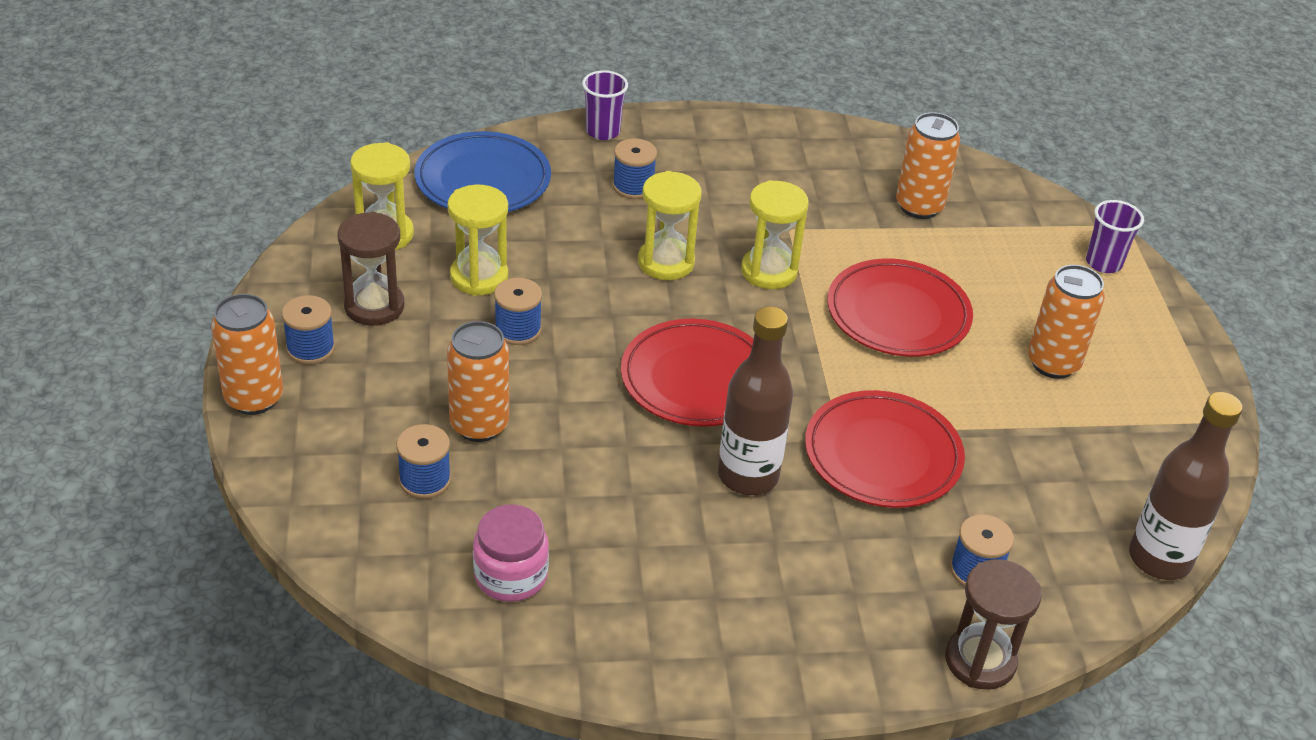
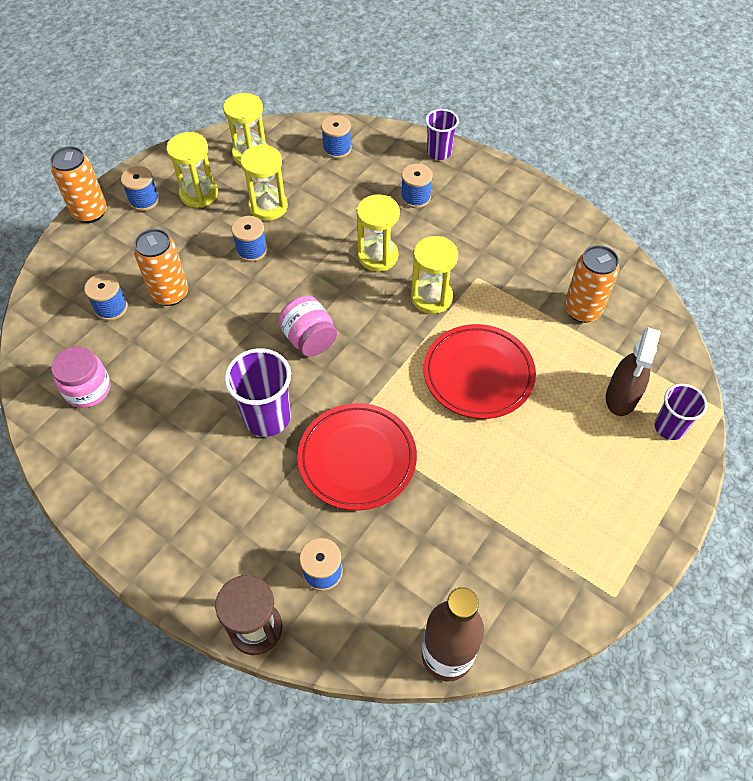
camera: 45 degrees right, 15 degrees up
brown hourglass [337,212,404,326] -> yellow hourglass [166,132,218,208]
blue plate [415,131,551,212] -> blue spool [321,115,351,159]
red plate [621,318,754,427] -> pink jar [278,296,337,357]
brown bottle [718,306,793,495] -> purple cup [224,348,291,437]
orange can [1028,265,1105,379] -> none
none -> brown spray bottle [606,327,661,416]

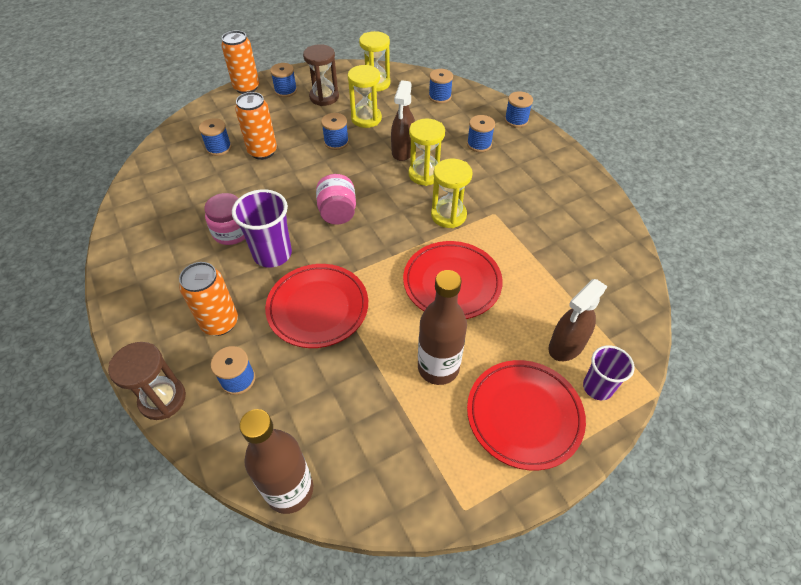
camera: 25 degrees right, 5 degrees down
pink jar [51,346,111,408] -> pink jar moved to [204,193,245,245]
yellow hourglass [166,132,218,208] -> brown hourglass [303,44,339,106]
purple cup [425,109,459,160] -> blue spool [505,91,533,128]
orange can [564,245,619,323] -> orange can moved to [179,262,238,336]
none -> brown spray bottle [391,80,415,161]
none -> brown bottle [418,270,467,385]
none -> red plate [467,360,586,470]

